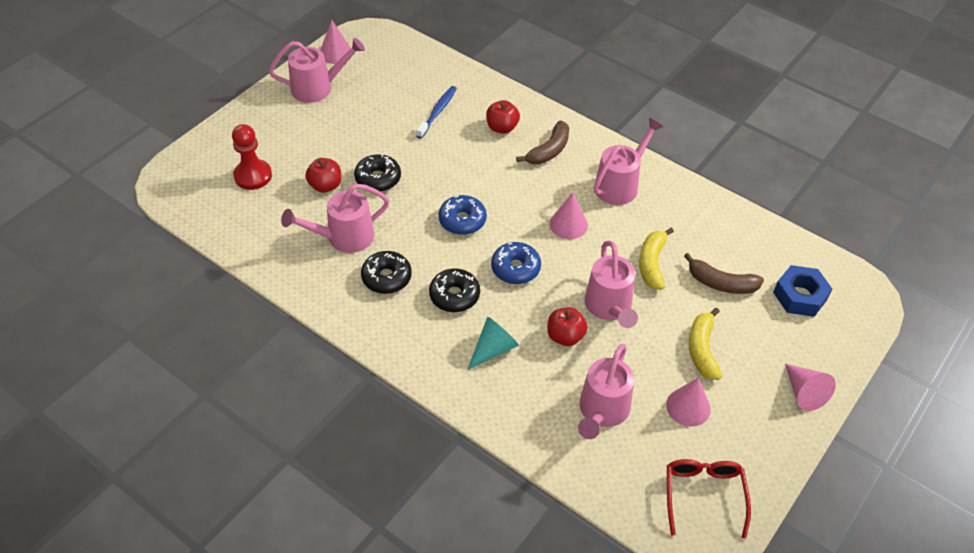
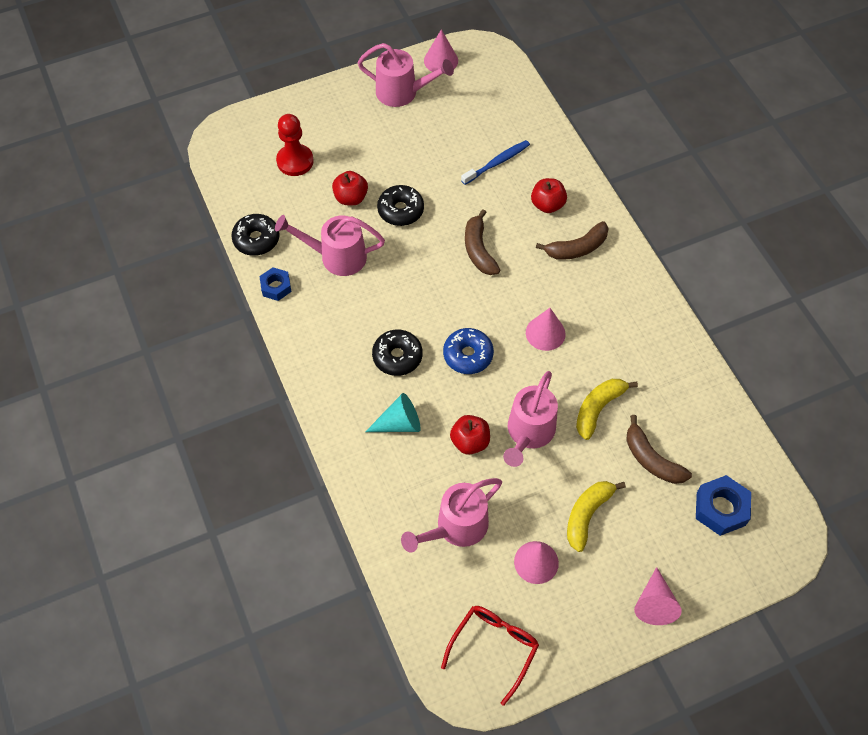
camera: 30 degrees right, 10 degrees up
black donut [361,251,412,294] -> black donut moved to [231,214,280,256]
blue donut [438,195,487,235] -> none
pink watering can [594,118,664,205] -> none
none -> blue nut [259,267,291,301]
none -> brown banana [465,209,500,275]

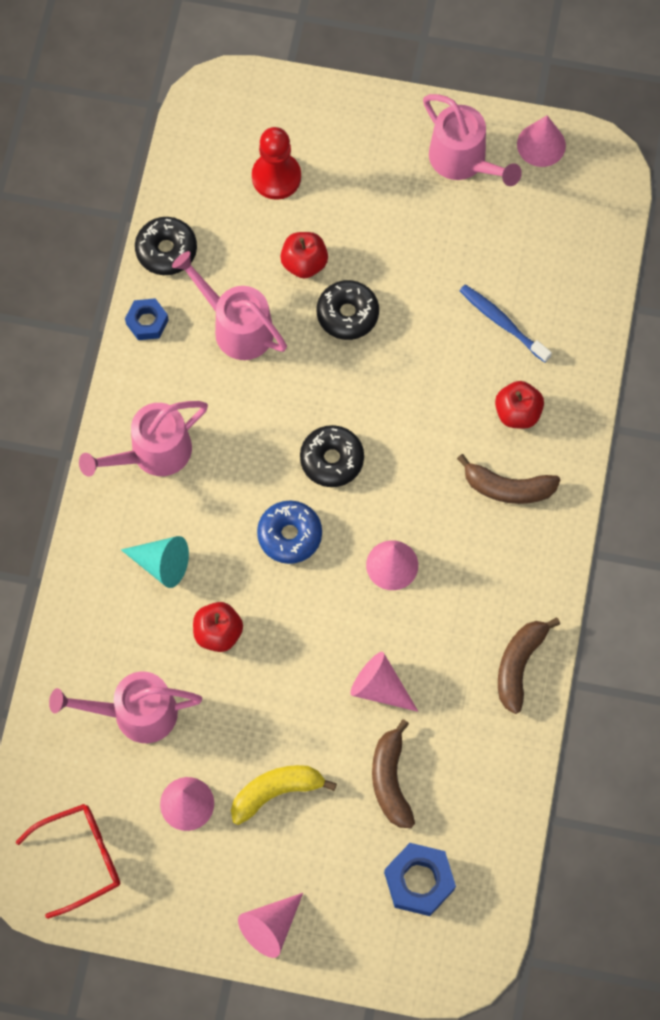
camera: 35 degrees right, 10 degrees up
black donut [372,329,423,376] -> black donut moved to [300,425,364,487]
blue toothbrush [461,140,530,185] -> blue toothbrush turned 135 degrees counterclockwise [460,285,552,363]
brown banana [465,209,500,275] -> brown banana moved to [498,617,560,714]
pink watering can [503,371,558,467] -> pink watering can moved to [79,401,208,477]
yellow banana [576,379,638,440] -> pink cone [350,652,418,712]

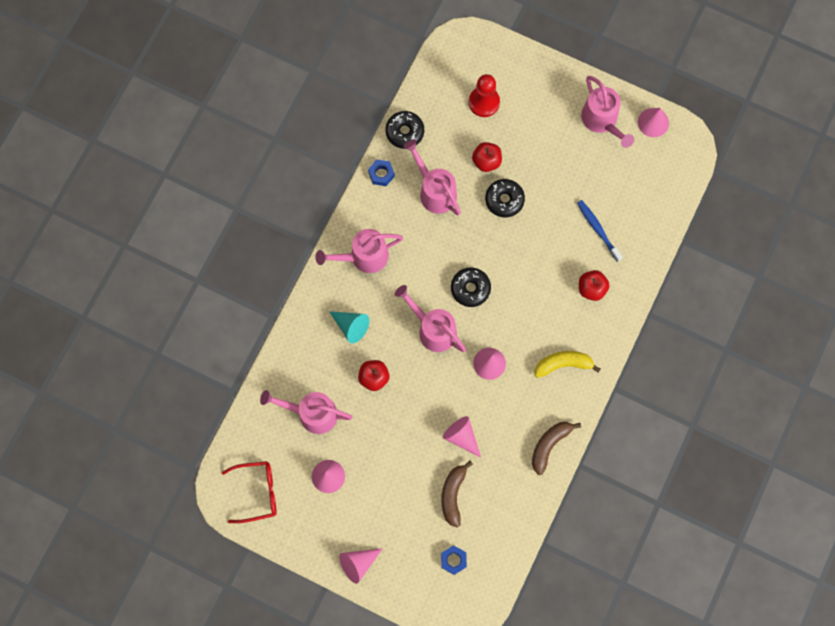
camera: 15 degrees right, 5 degrees up
yellow banana [231,765,337,825] -> yellow banana moved to [534,351,601,378]
blue donut [257,501,322,564] -> pink watering can [394,285,466,352]
blue nut [384,843,456,916] -> blue nut [441,545,467,575], size x0.64
brown banana [457,454,560,504] -> none

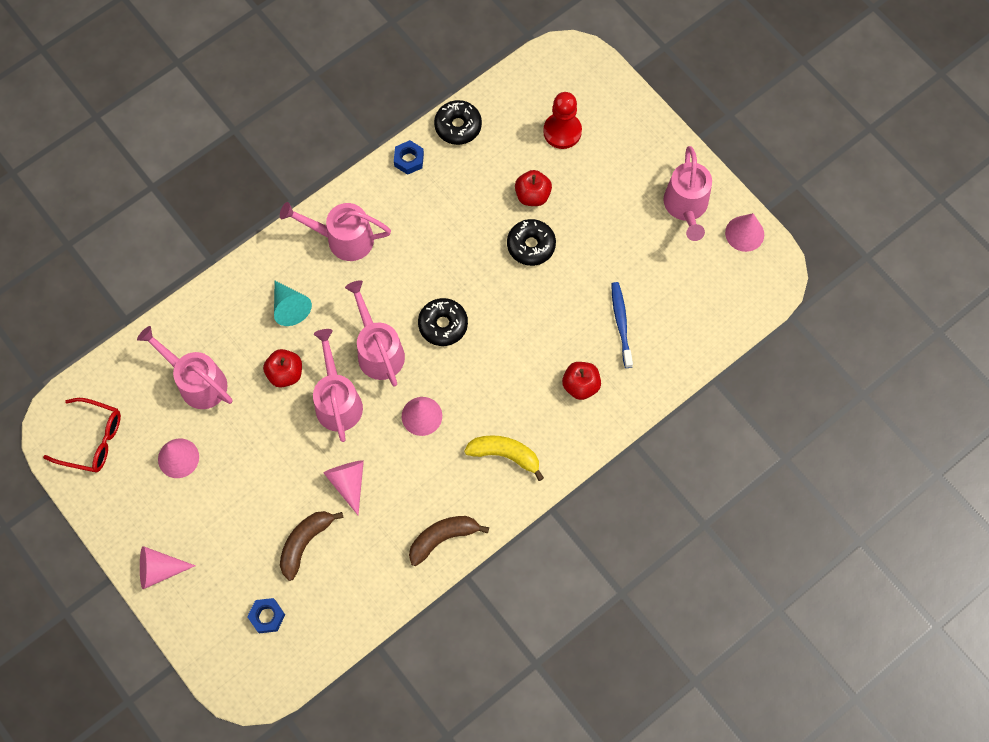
camera: 25 degrees right, 5 degrees down
pink watering can [403,139,461,216] -> pink watering can moved to [313,329,363,442]

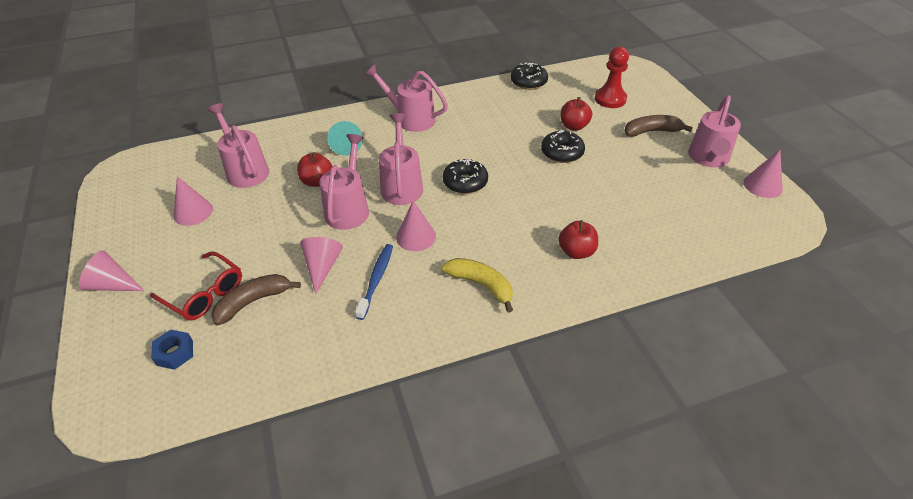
camera: 20 degrees right, 25 degrees down
red glasses [43,398,121,472] -> red glasses moved to [150,251,242,321]
blue nut [394,140,424,175] -> none
brown banana [409,516,489,566] -> brown banana moved to [624,115,693,137]
blue toothbrush [611,282,633,368] -> blue toothbrush moved to [355,244,393,320]

